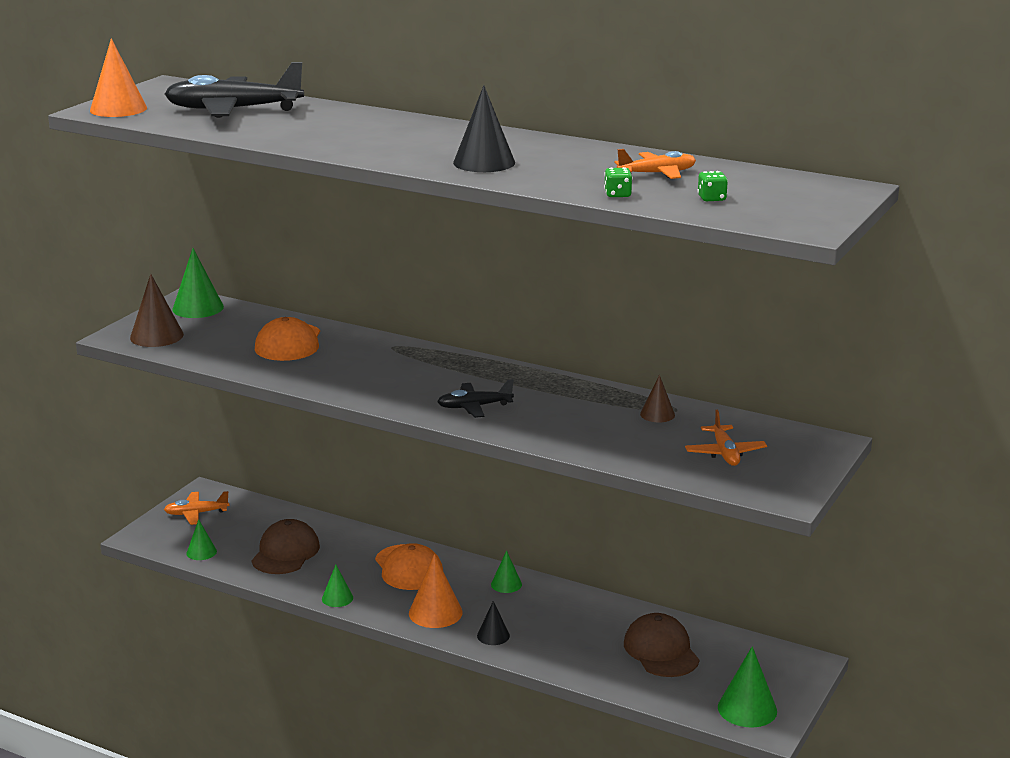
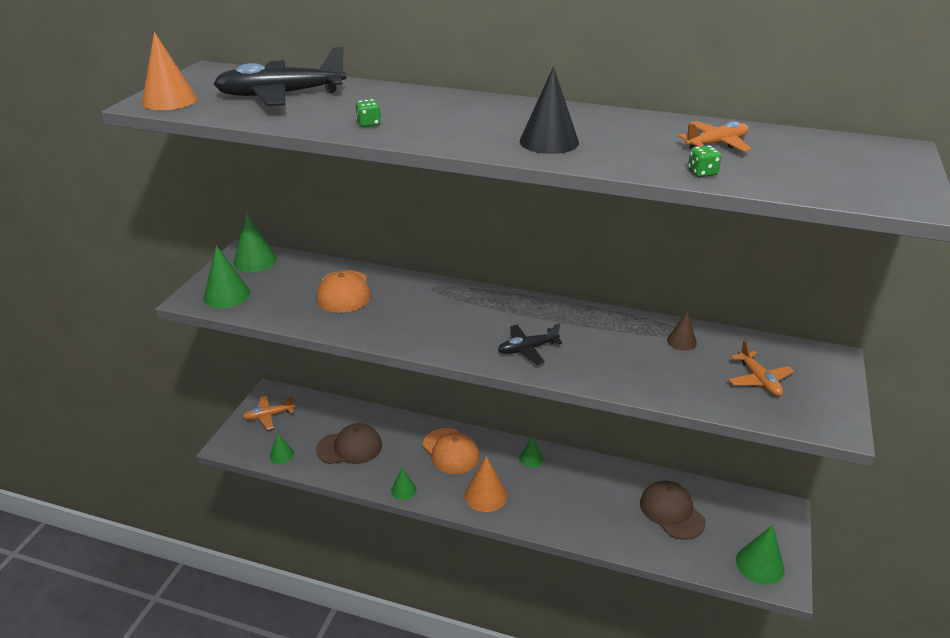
camera: 10 degrees left, 10 degrees up
brown cone [130,274,184,347] -> green cone [203,245,250,308]
brown cap [251,519,320,574] -> brown cap turned 75 degrees clockwise [316,423,382,464]
black cone [477,601,510,645] -> none
green dice [697,171,728,201] -> green dice moved to [355,99,381,127]

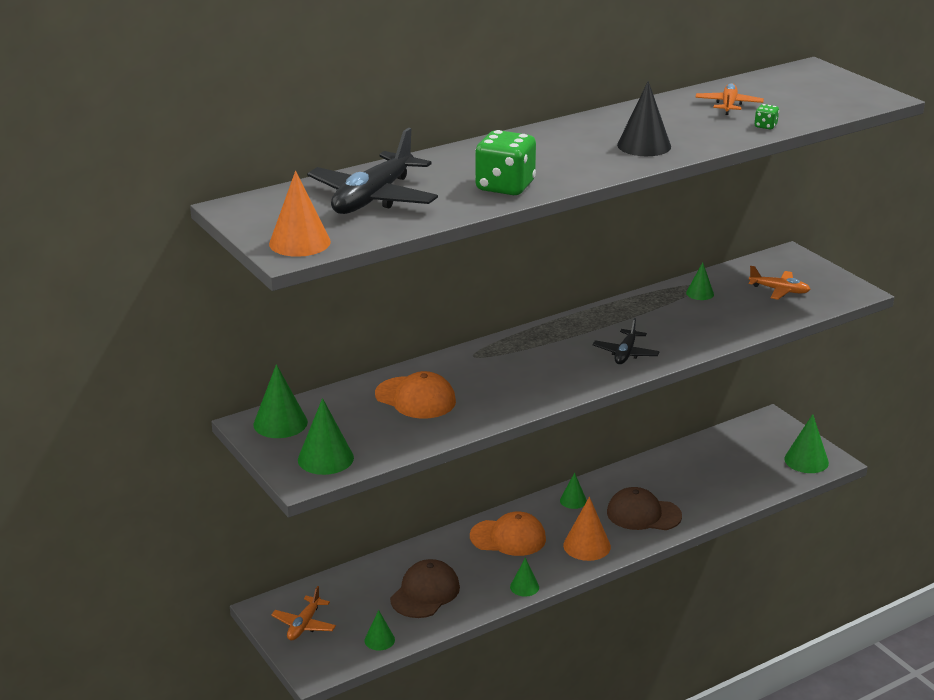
camera: 50 degrees left, 5 degrees down
green dice [355,99,381,127] -> green dice [475,130,536,195], size x2.33
brown cap [640,480,706,540] -> brown cap moved to [607,487,682,530]
brown cone [667,311,697,351] -> green cone [686,262,714,300]

